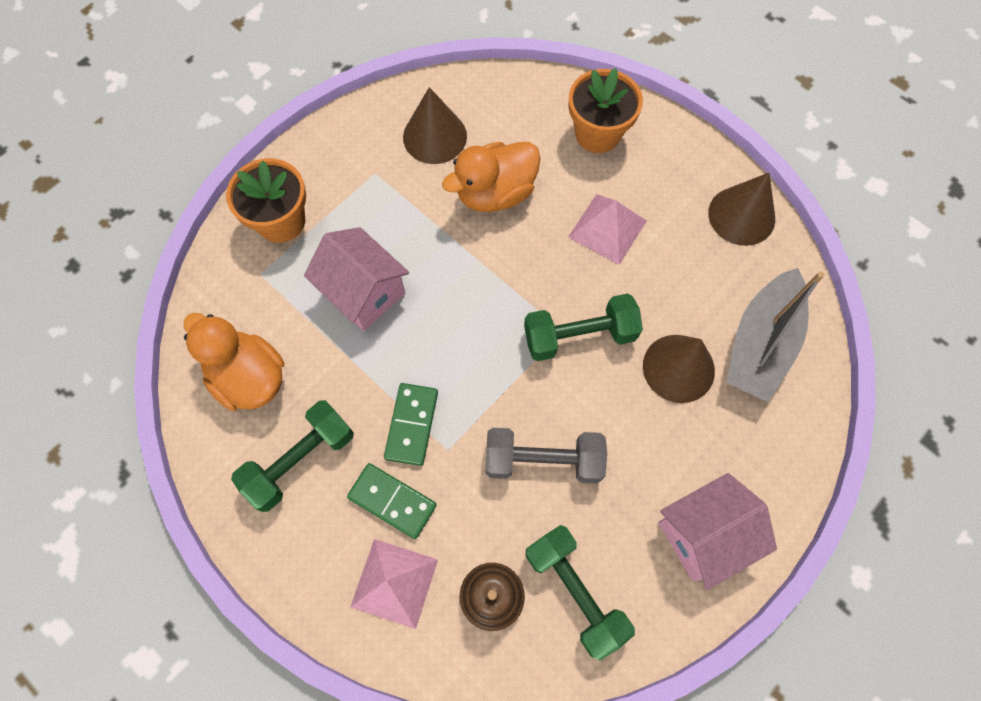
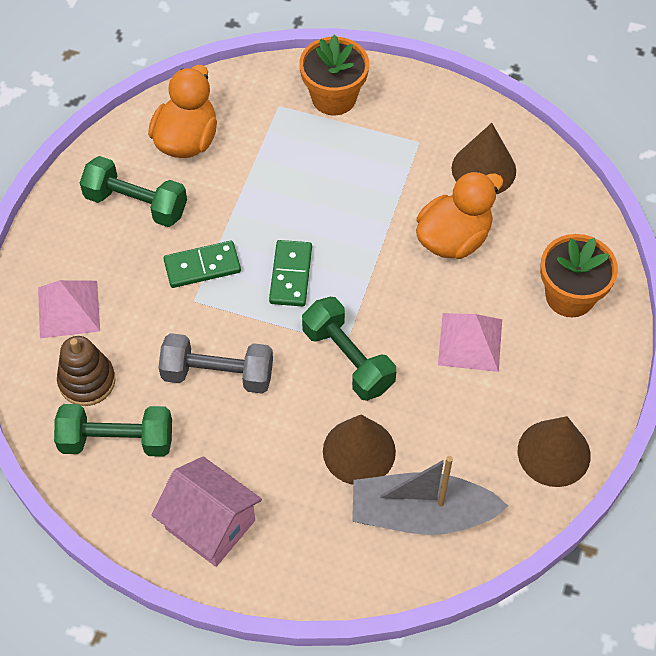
camera: 65 degrees right, 10 degrees down
pink house [304,227,409,331] -> none
green domino [347,463,437,539] -> green domino moved to [269,240,312,307]
orange duck [442,142,541,212] -> orange duck turned 105 degrees clockwise [416,171,503,259]
grey dumbbell [486,428,607,483] -> grey dumbbell turned 60 degrees counterclockwise [158,333,273,394]
green dumbbell [526,525,635,660] -> green dumbbell turned 60 degrees clockwise [54,404,172,457]

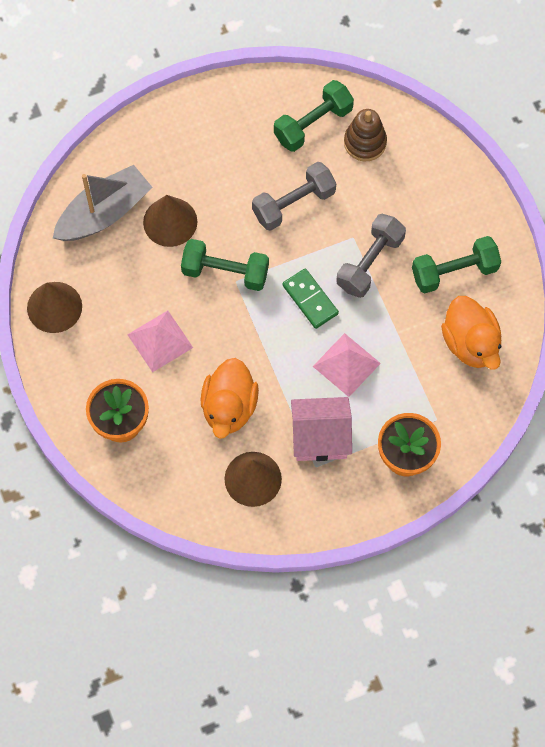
camera: 140 degrees right, 10 degrees up
pink pyramid [38,280,100,338] -> pink pyramid moved to [313,333,381,397]
pink house [152,457,262,567] -> pink house moved to [291,397,352,461]
green domino [163,241,241,288] -> grey dumbbell [337,214,406,298]

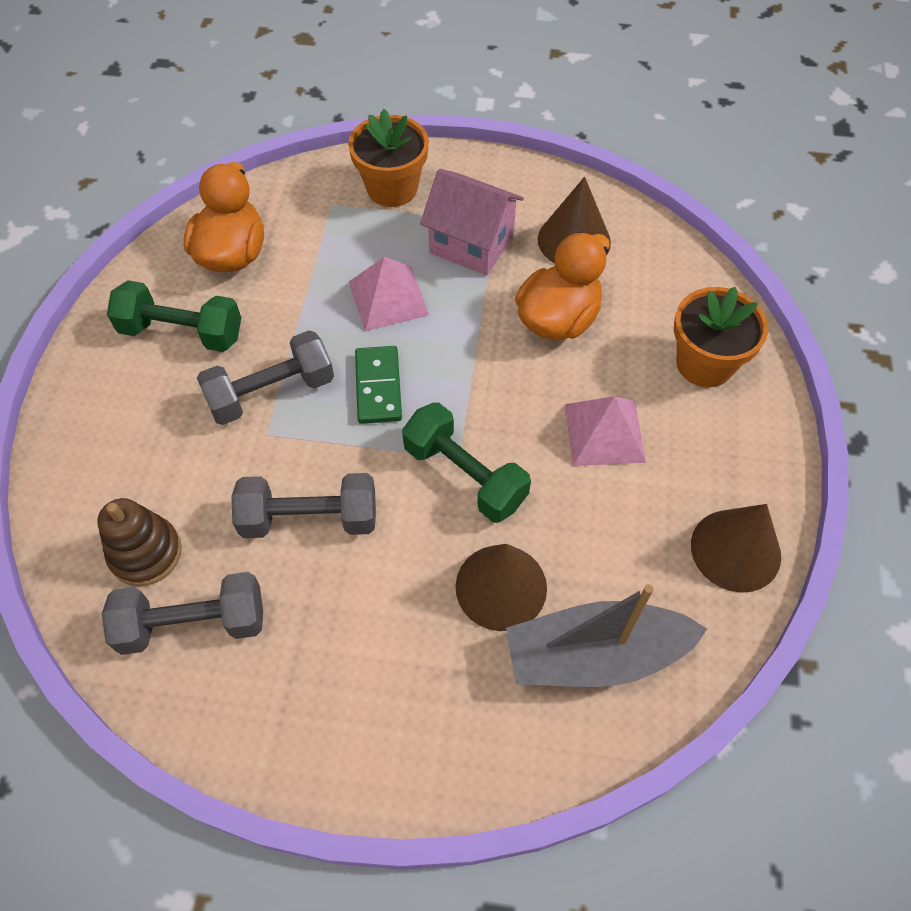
camera: 150 degrees left, 10 degrees down
green dumbbell [274,80,354,152] -> grey dumbbell [102,572,263,655]

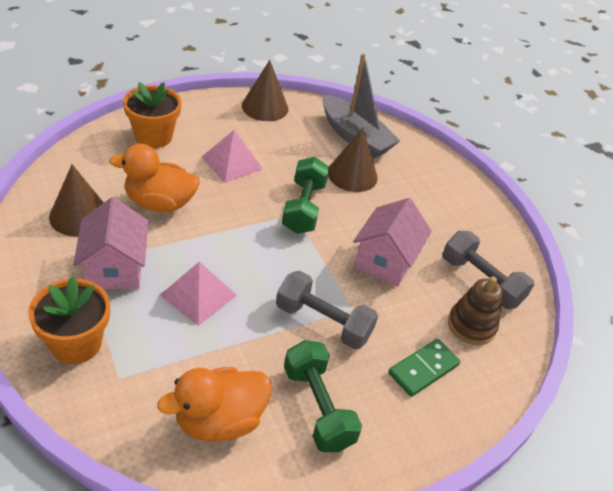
camera: 130 degrees left, 15 degrees down
grey dumbbell [231,473,376,538] -> pink house [353,198,432,287]
green domino [355,346,402,424] -> green domino moved to [388,339,460,397]

